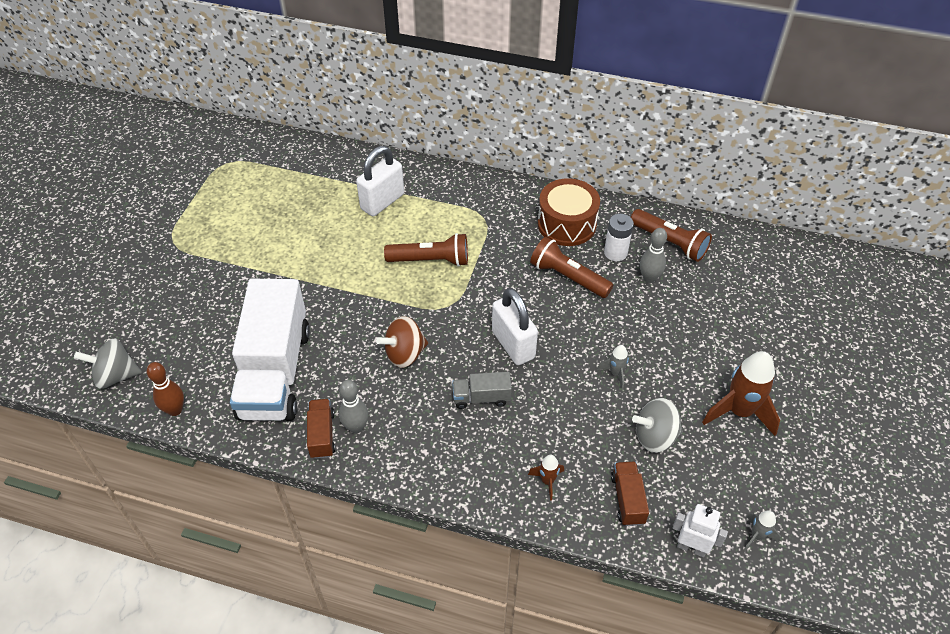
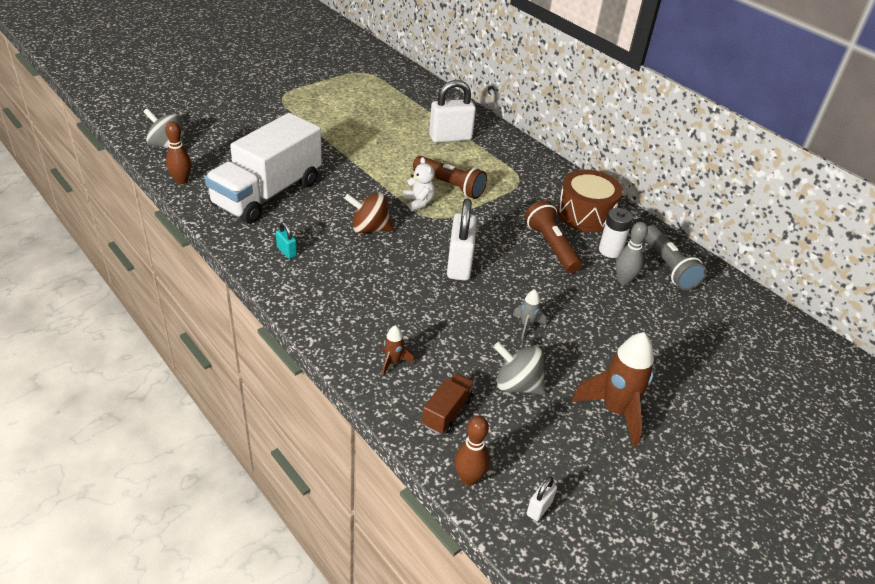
camera: 30 degrees right, 10 degrees down
brown truck [307,399,335,459] -> none
grey bowling pin [339,380,368,433] -> turquoise padlock [276,222,297,259]
grey truck [452,372,512,409] -> none
brown flashlight [631,209,712,262] -> grey flashlight [645,225,706,290]
white robot [673,504,728,557] -> brown bowling pin [454,416,489,486]
grey rocket [744,511,781,551] -> white padlock [527,477,557,521]
none -> white teddy bear [403,157,435,211]

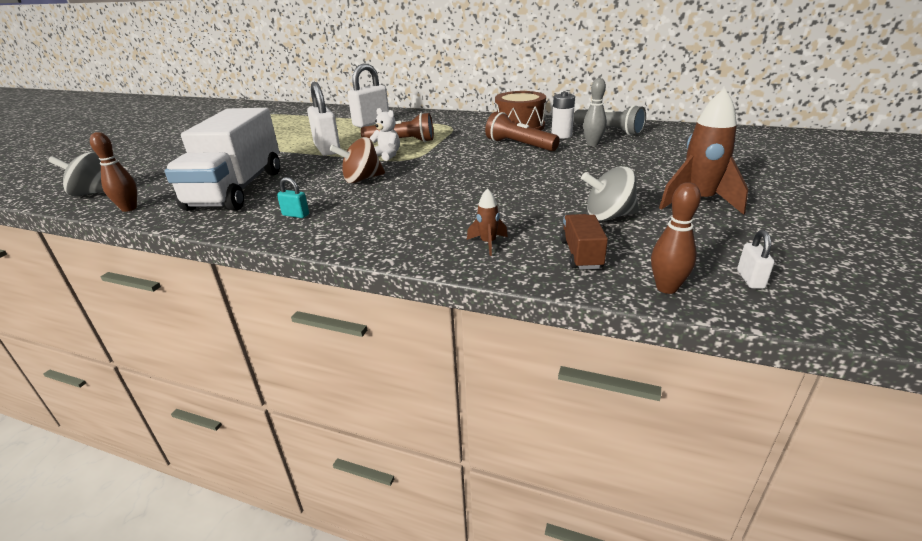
camera: 25 degrees left, 10 degrees down
white padlock [447,198,477,281] -> white padlock moved to [307,82,340,156]
grey rocket [513,289,546,339] -> none

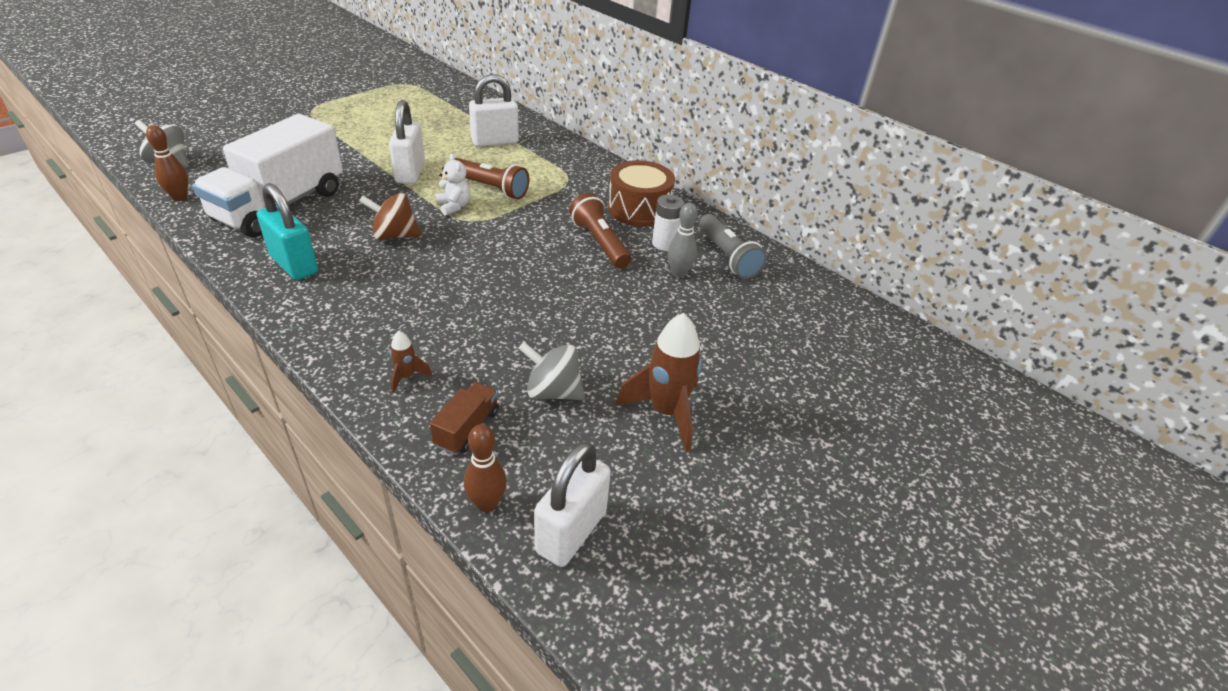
camera: 20 degrees right, 10 degrees up
turquoise padlock [277,177,309,218] -> turquoise padlock [257,183,318,280], size x2.17
white padlock [737,230,774,289] -> white padlock [534,442,611,567], size x2.17

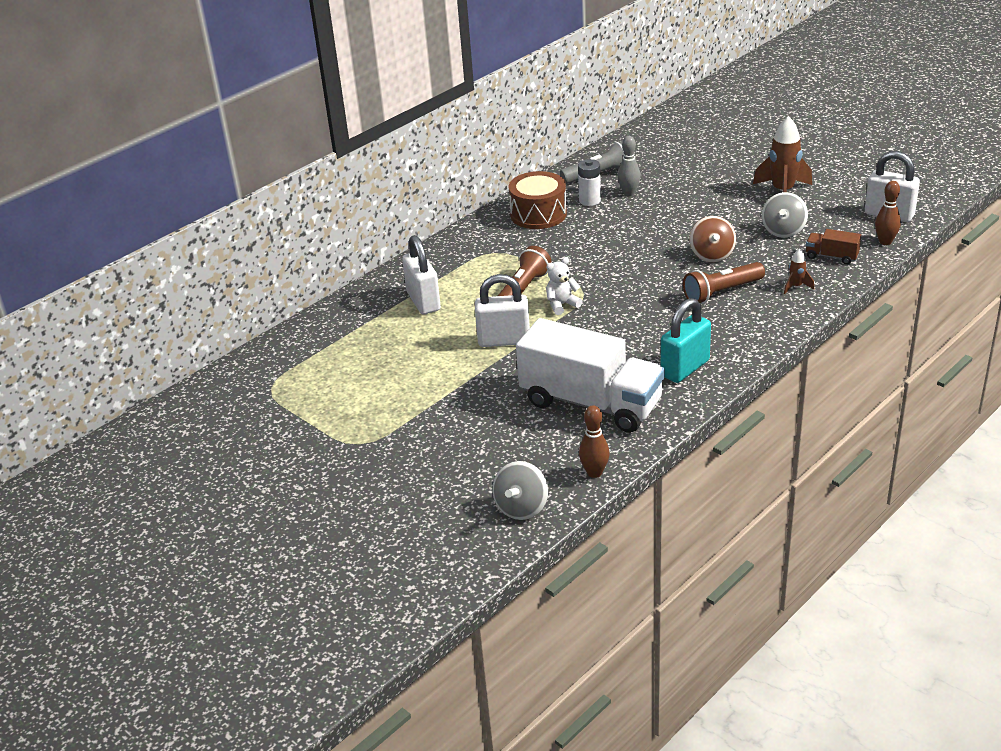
camera: 85 degrees left, 5 degrees down
brown spinning top [359,193,422,240] -> brown spinning top moved to [690,216,736,262]
brown flashlight [569,193,631,269] -> brown flashlight moved to [683,262,765,304]

